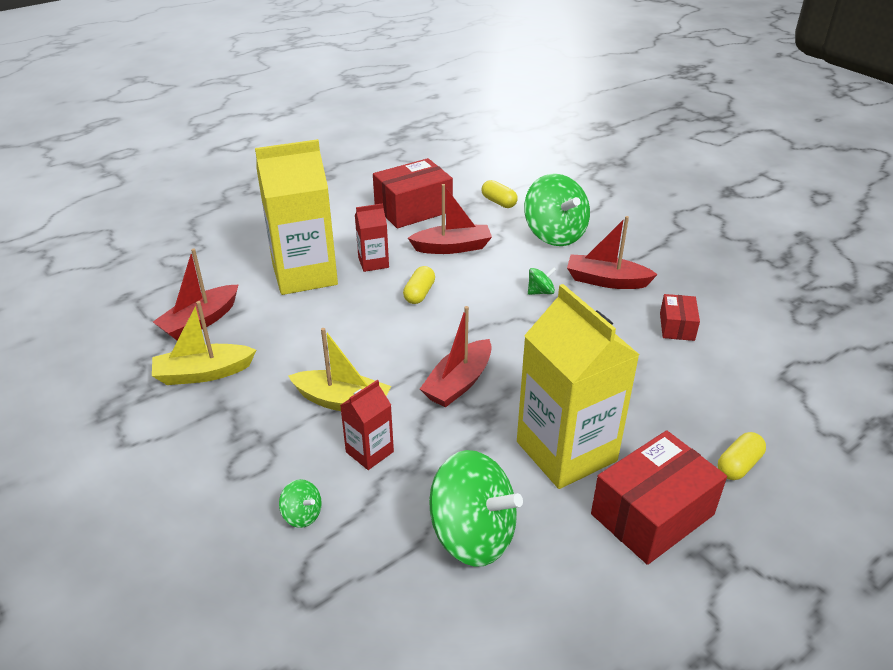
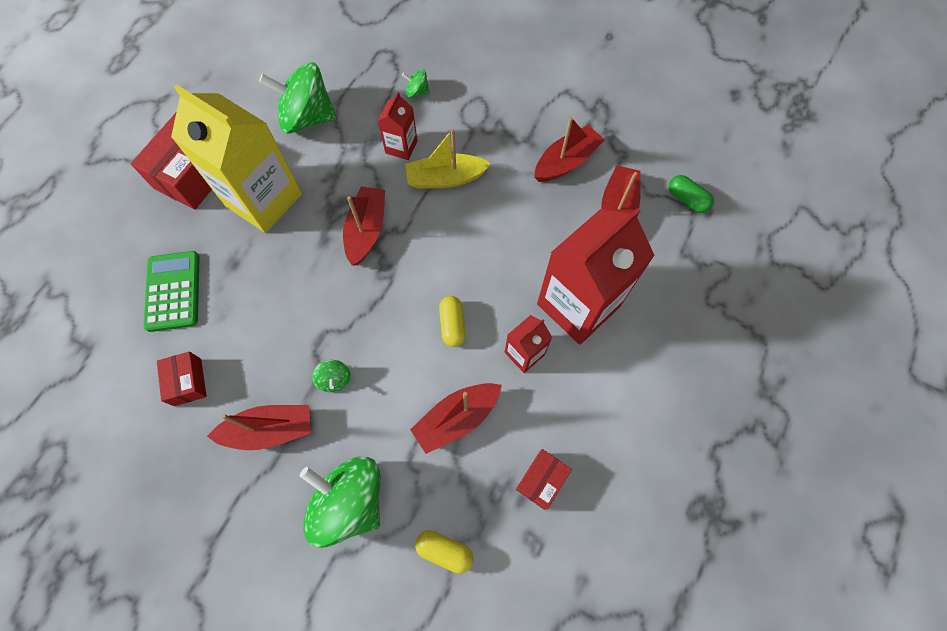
camera: 155 degrees right, 30 degrees up
yellow boat [152,301,256,385] -> red boat [534,117,605,182]
yellow carton [255,139,338,295] -> red carton [537,208,655,345]
red box [373,158,453,228] -> red box [516,449,572,510], size x0.53
green spinning top [528,267,556,295] -> green spinning top turned 60 degrees counterclockwise [312,360,351,392]
yellow capsule [718,432,766,480] -> none
none -> green calculator [143,251,200,332]
none -> green capsule [669,175,714,213]

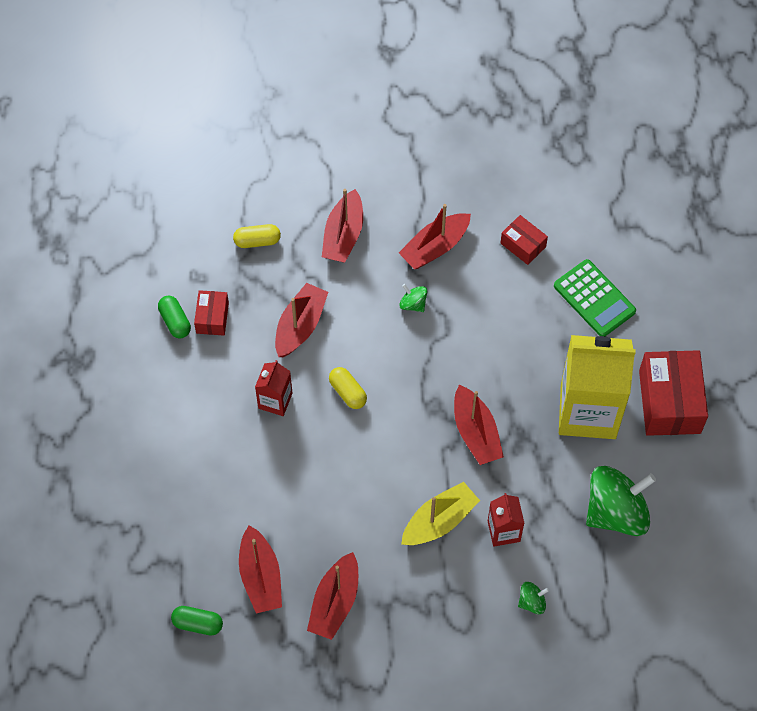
camera: 150 degrees right, 5 degrees down
green spinning top [300,457,380,548] -> red boat [322,189,363,263]
red carton [537,208,655,345] -> none
none -> green capsule [158,296,191,338]

